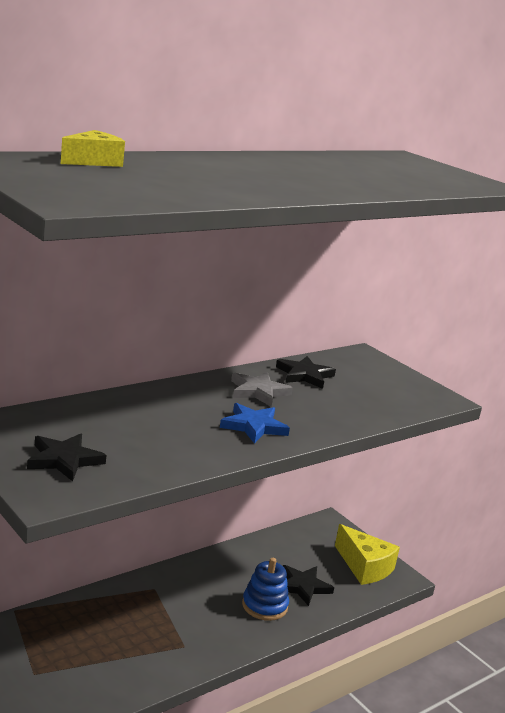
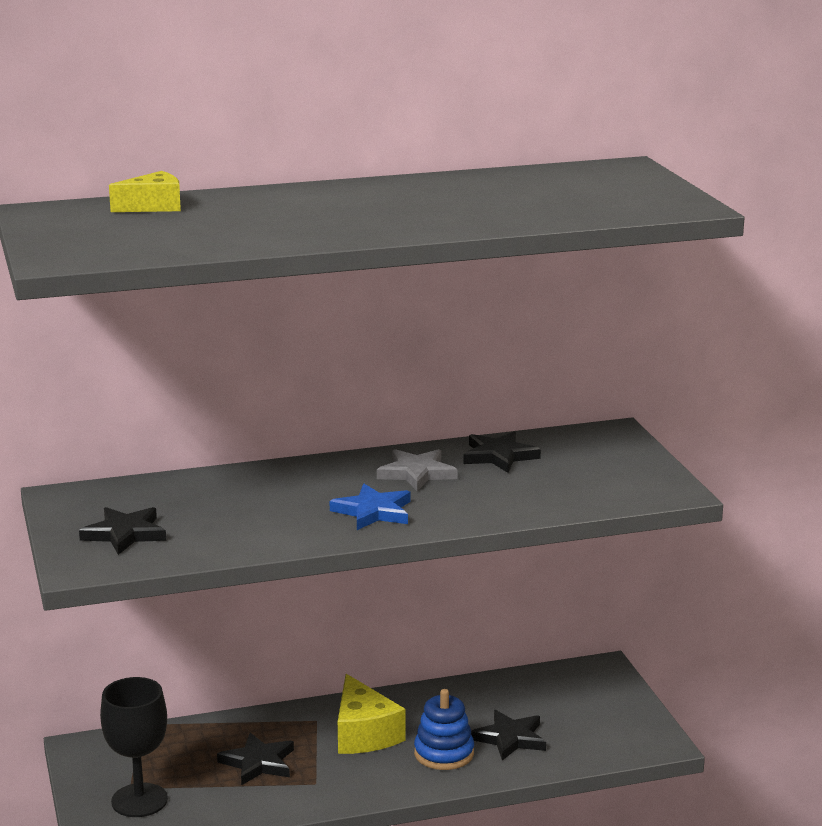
camera: 25 degrees right, 0 degrees up
yellow cheese [335,524,400,585] -> yellow cheese moved to [338,674,406,754]
none -> black goblet [100,677,168,817]
none -> black star [217,733,294,785]

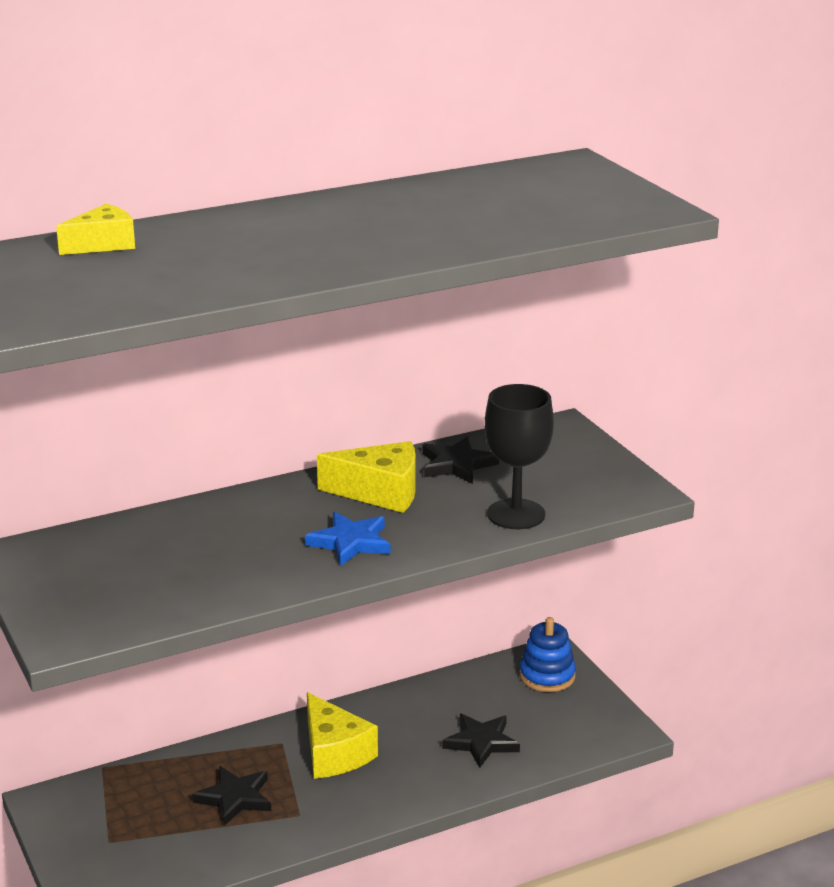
camera: 10 degrees left, 5 degrees up
black star [79,507,166,555] -> none
black goblet [100,677,168,817] -> black goblet moved to [485,384,554,529]
grey star [377,449,458,491] -> yellow cheese [317,441,416,513]
blue stacking toy [414,689,474,770] -> blue stacking toy moved to [519,617,576,692]

